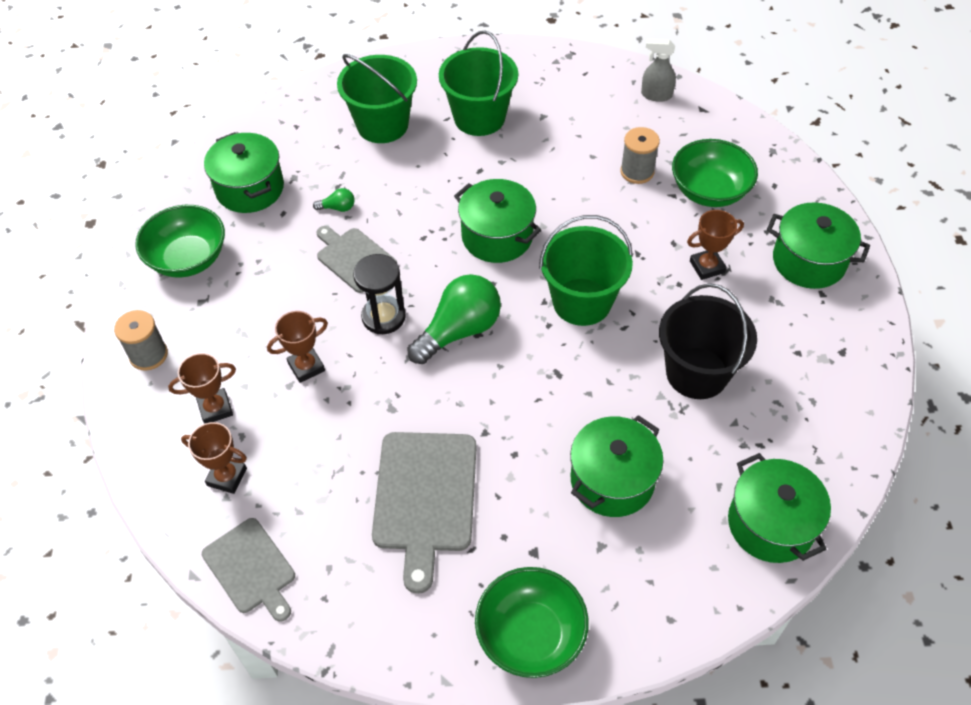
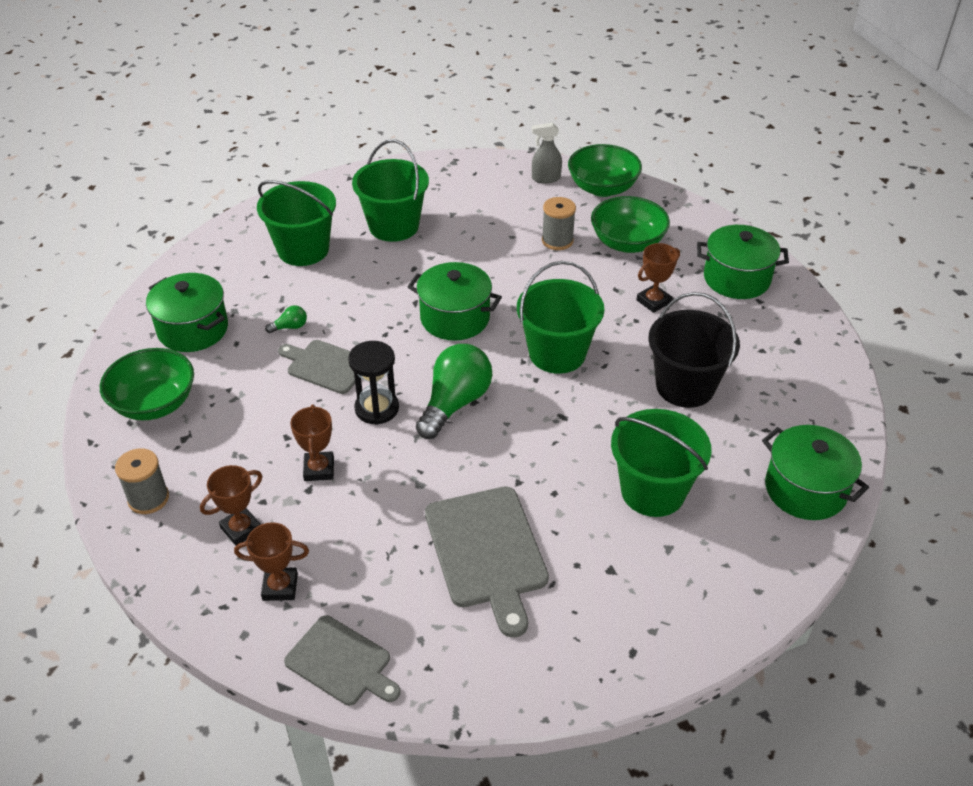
camera: 20 degrees left, 10 degrees down
brown trophy [267,311,328,383] -> brown trophy turned 45 degrees counterclockwise [290,405,334,481]
green bowl [475,567,589,678] -> green bowl moved to [568,144,642,197]
green pot [570,415,663,517] -> green bucket [611,409,712,517]

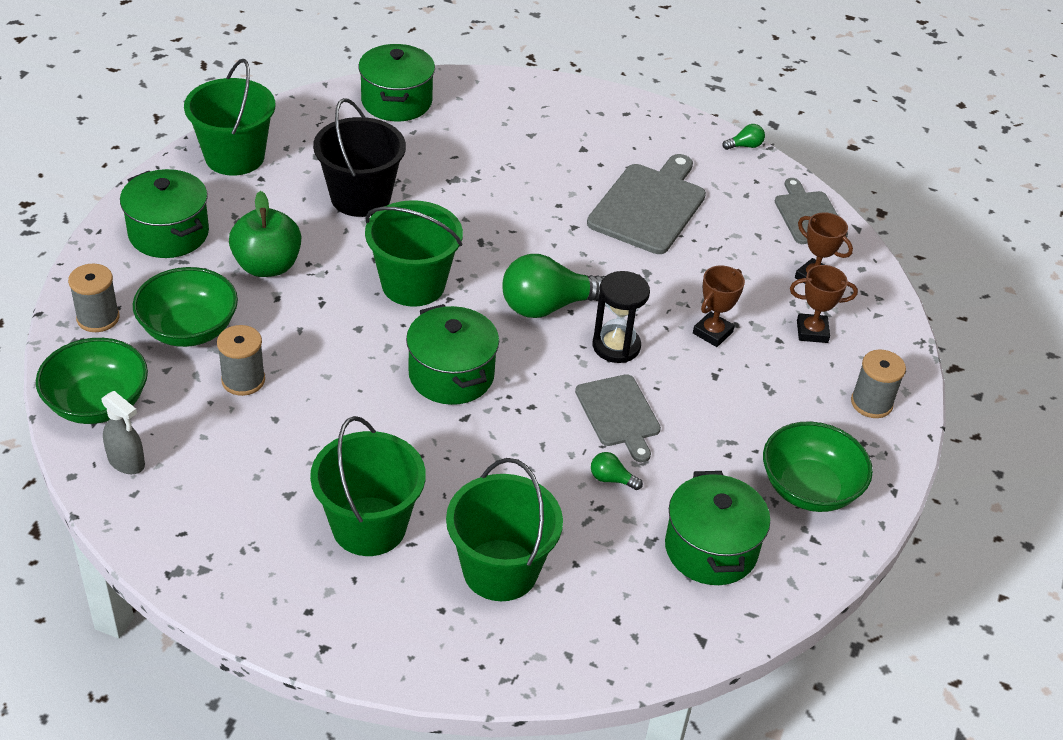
camera: 140 degrees left, 0 degrees up
green bucket [611,409,712,517] -> green bucket moved to [184,59,275,176]
brown trophy [637,243,680,313] -> green apple [229,191,301,277]
none -> grey spool [68,264,119,332]
none -> green light bulb [722,124,765,150]

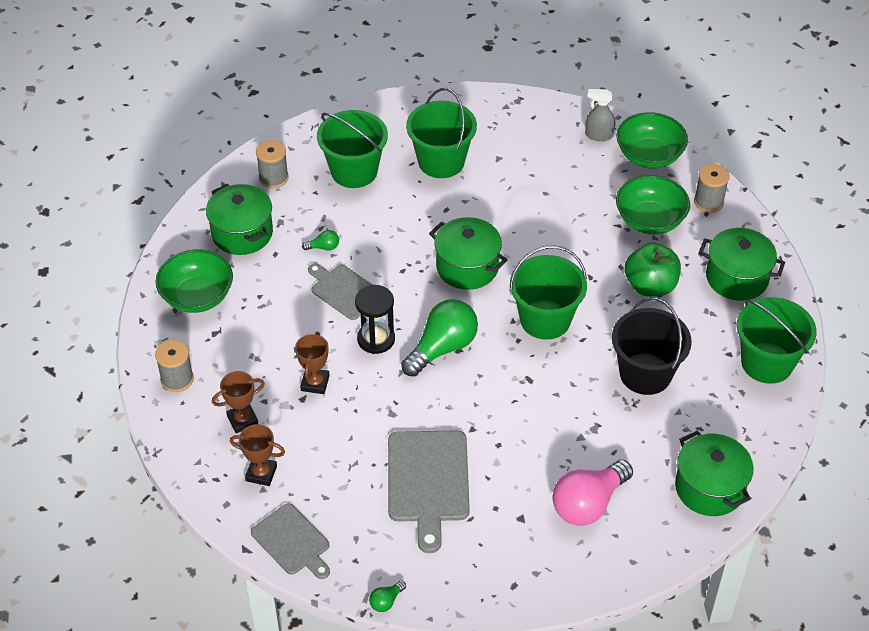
camera: 155 degrees right, 5 degrees up
grey spool [217,325,265,396] -> grey spool moved to [256,140,289,188]
none -> pink light bulb [553,460,633,526]

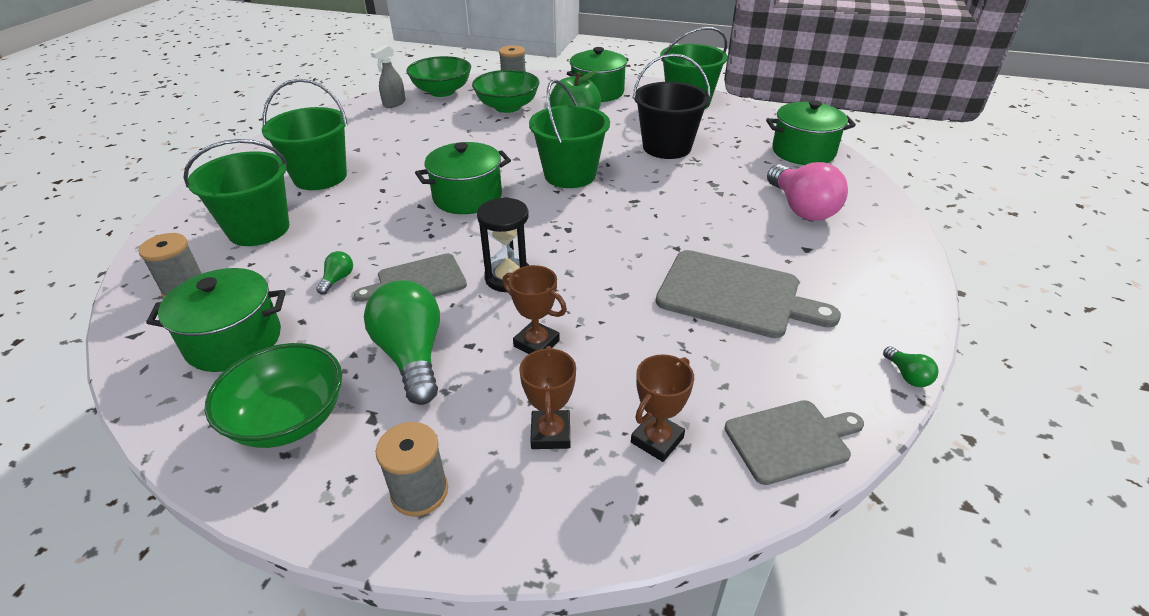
camera: 65 degrees left, 10 degrees down
green light bulb [401,299,478,377] -> green light bulb moved to [364,280,440,405]

